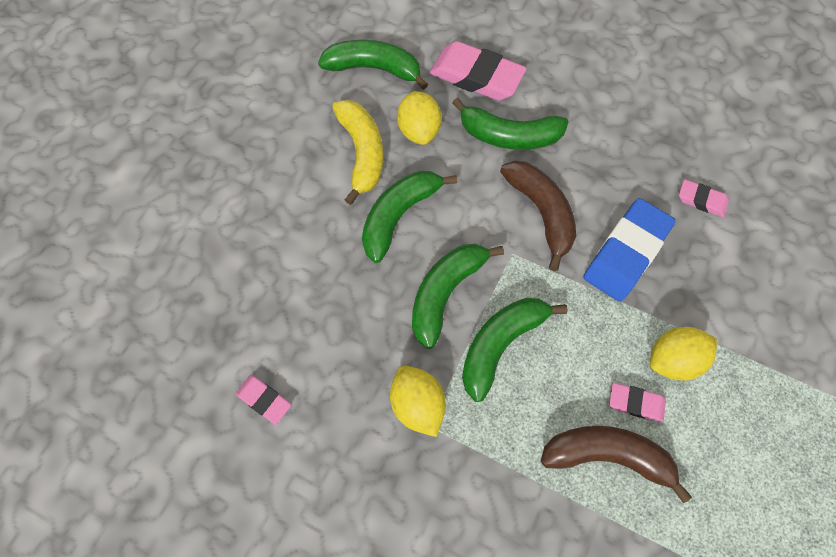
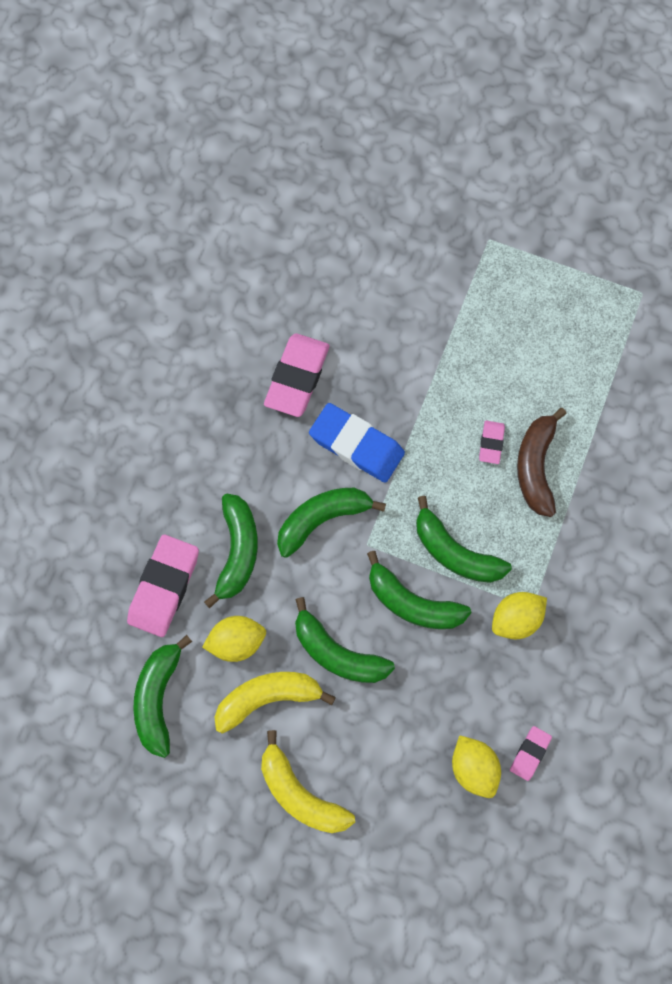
camera: 95 degrees left, 5 degrees up
brown banana [500,161,576,271] -> green banana [277,488,386,558]
yellow lemon [650,327,717,381] -> yellow lemon moved to [452,735,501,798]
pink eraser [679,179,729,217] -> pink eraser [264,333,329,417], size x1.96
none -> yellow banana [261,730,355,833]

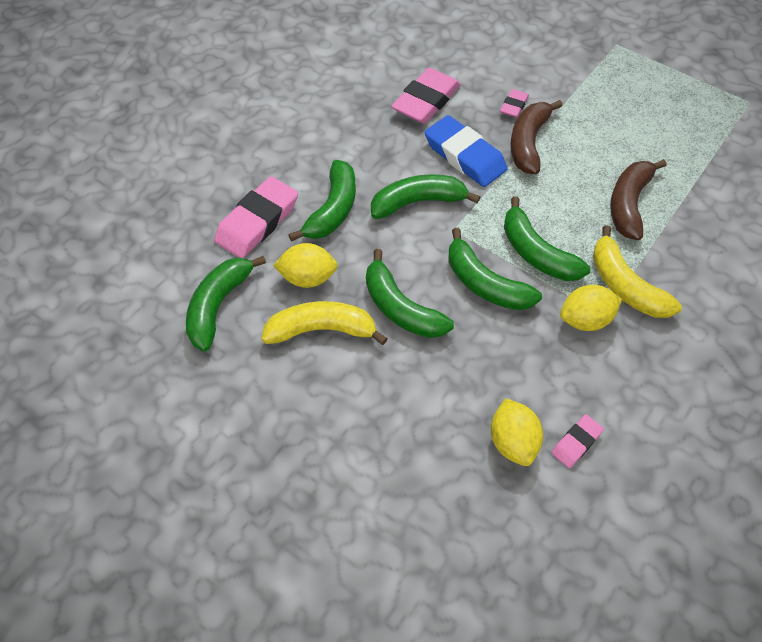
camera: 15 degrees right, 15 degrees down
yellow banana [261,730,355,833] -> yellow banana moved to [593,225,682,318]
pink eraser [479,421,505,464] -> pink eraser moved to [500,89,529,118]
none -> brown banana [510,100,562,174]

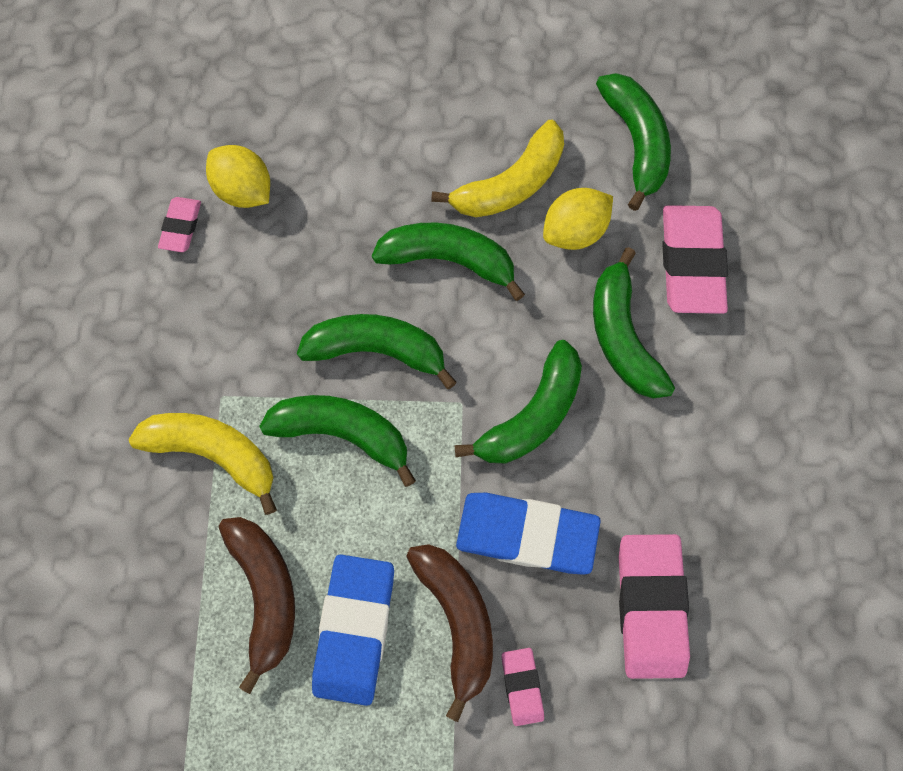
camera: 145 degrees right, 15 degrees up
yellow lemon [560,285,622,331] -> none
none -> blue eraser [312,554,394,706]

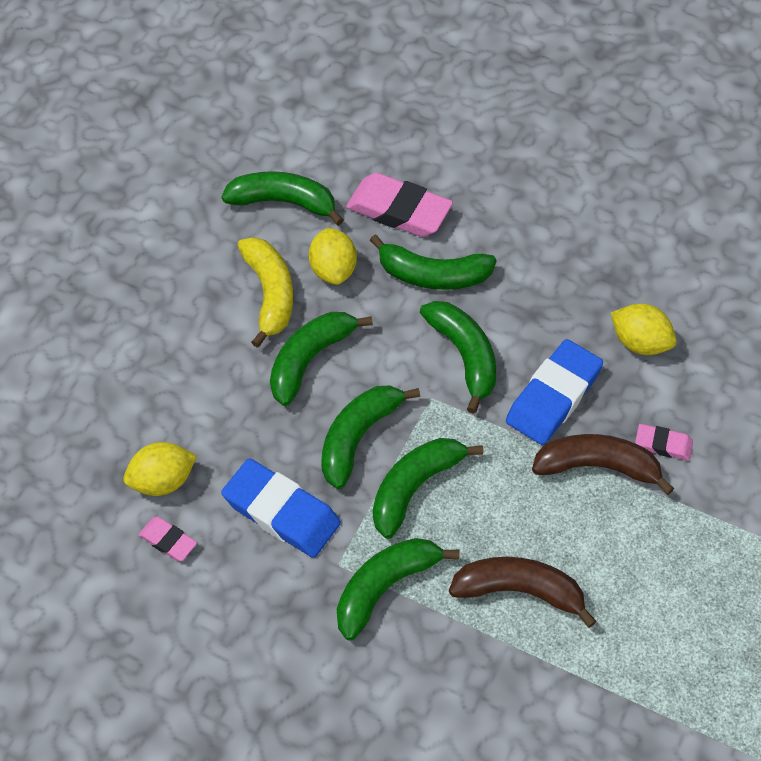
camera: 65 degrees left, 15 degrees down
yellow banana [129,413,277,515] -> green banana [337,538,460,641]
blue eraser [312,554,394,706] -> blue eraser moved to [221,458,341,558]
pink eraser [619,534,690,679] -> yellow lemon [611,304,676,355]

